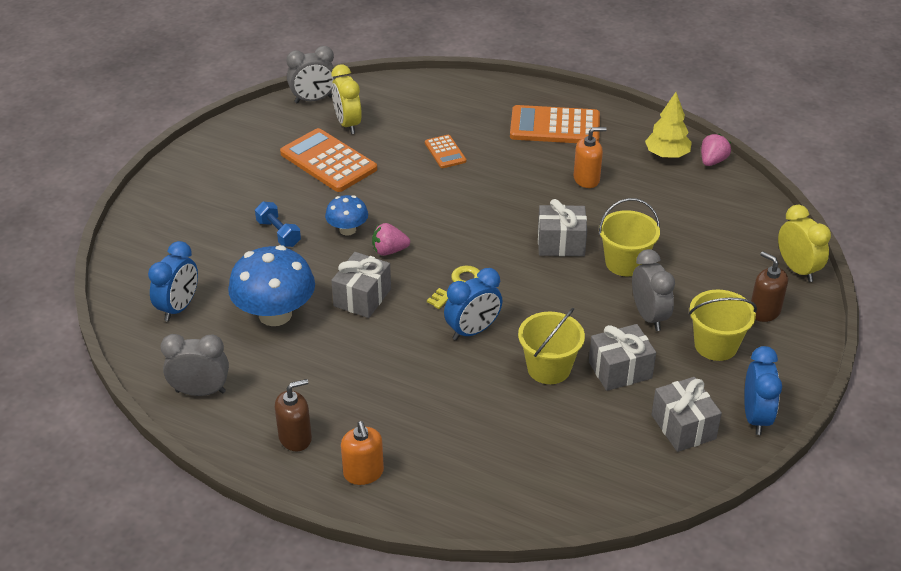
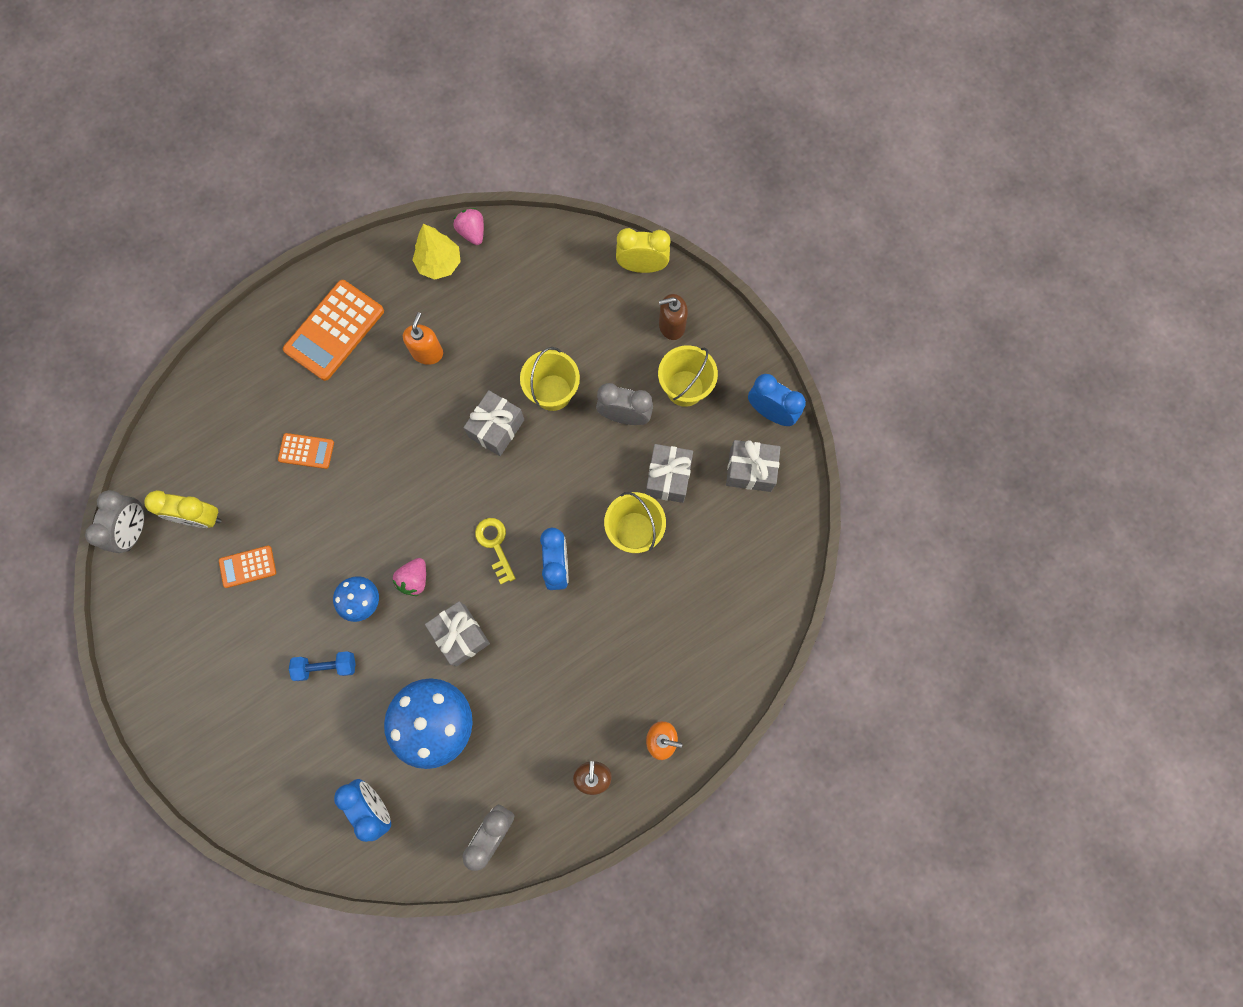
camera: 60 degrees left, 35 degrees up
orange calculator [280,128,377,192] -> orange calculator [219,546,276,588], size x0.52

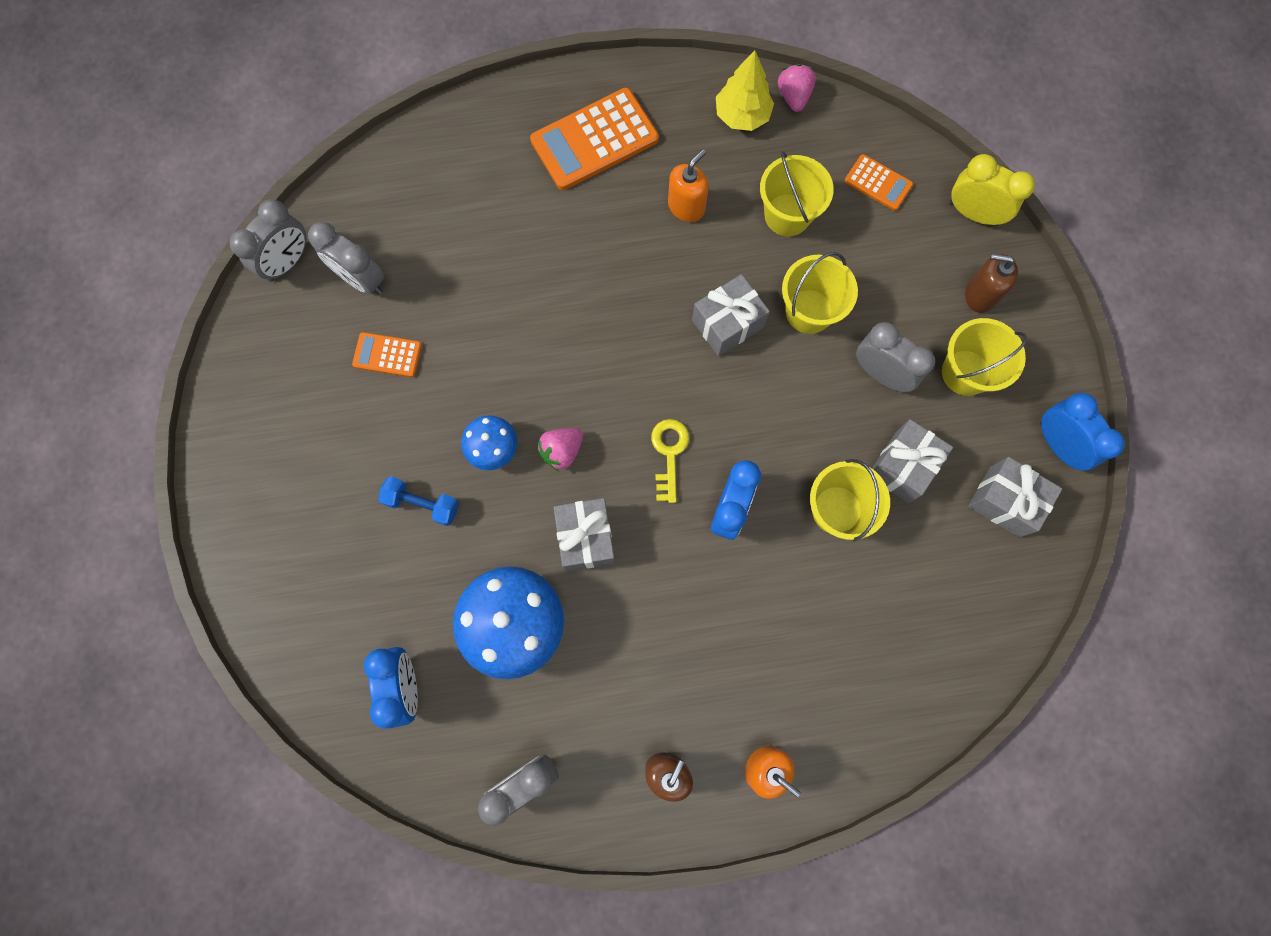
camera: 25 degrees right, 0 degrees up
yellow clock [145,490,222,528] -> grey clock [308,222,384,294]
orange calculator [278,433,334,469] -> orange calculator moved to [844,154,913,211]
none -> yellow bucket [760,151,834,236]

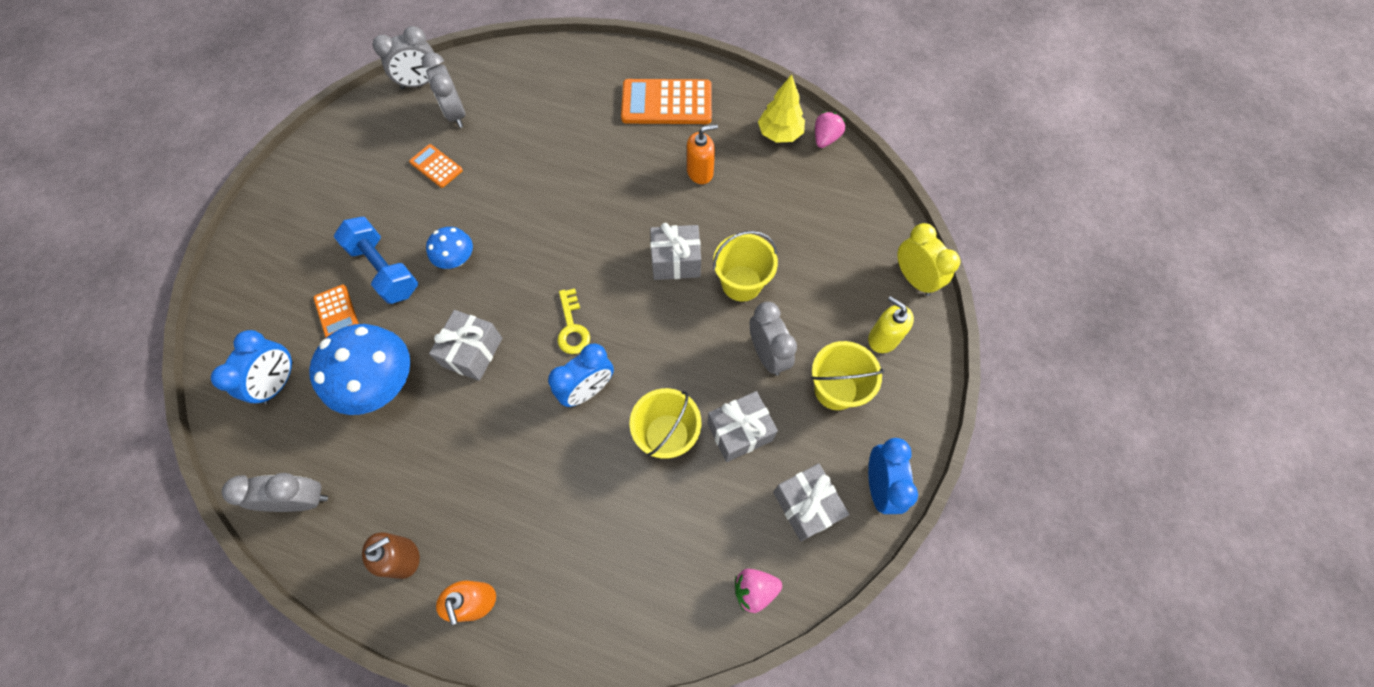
camera: 30 degrees right, 10 degrees down
blue dumbbell [378,476,459,526] -> blue dumbbell [334,217,418,304], size x1.57
pink strawberry [537,428,583,471] -> pink strawberry moved to [735,569,782,613]
yellow key [651,419,689,503] -> yellow key turned 135 degrees clockwise [557,288,590,354]
yellow bucket [760,151,834,236] -> none
orange calculator [844,154,913,211] -> orange calculator moved to [314,284,359,338]
brown soap dispenser [965,254,1018,313] -> yellow soap dispenser [868,296,914,353]

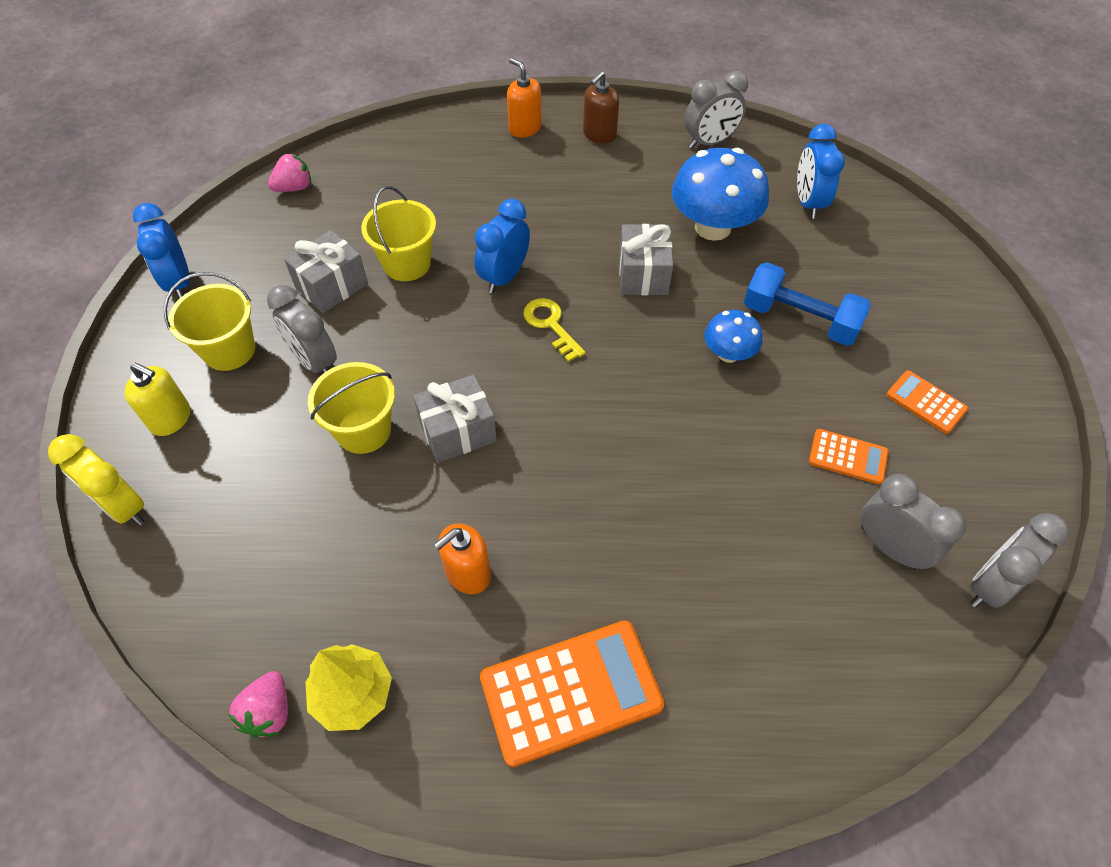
camera: 160 degrees right, 10 degrees down
orange calculator [314,284,359,338] -> orange calculator moved to [886,370,968,434]
grey gift [773,463,849,541] -> none

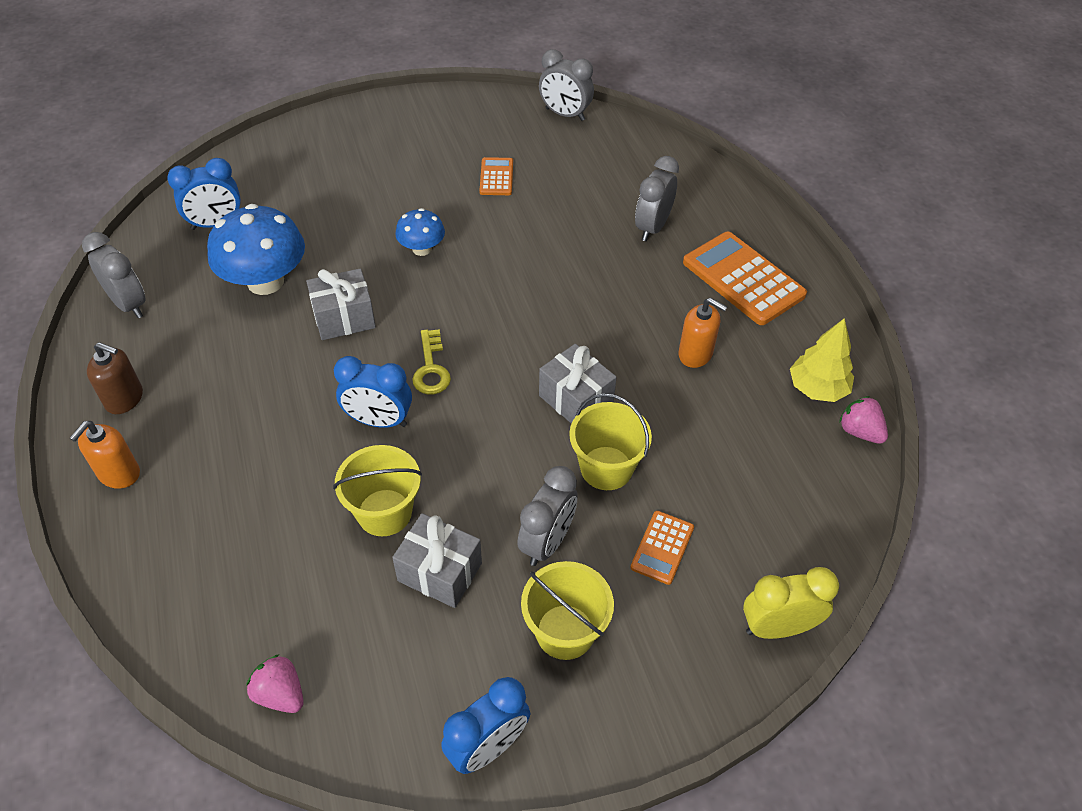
camera: 110 degrees left, 5 degrees down
yellow clock [48,434,144,526] -> yellow clock turned 120 degrees counterclockwise [743,567,839,639]
yellow soap dispenser [125,363,190,436] -> none
pink strawberry [228,671,288,738] -> pink strawberry turned 120 degrees counterclockwise [839,396,888,444]
yellow key [523,298,586,362] -> yellow key turned 45 degrees counterclockwise [412,329,451,394]
blue dumbbell [744,262,871,346] -> none
grey clock [861,474,966,570] -> grey clock moved to [635,156,679,241]
orange calculator [886,370,968,434] -> orange calculator moved to [630,511,694,585]

